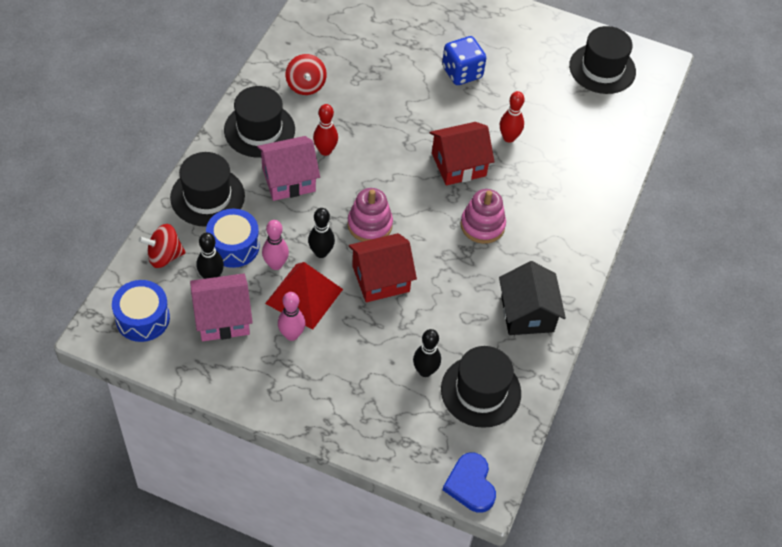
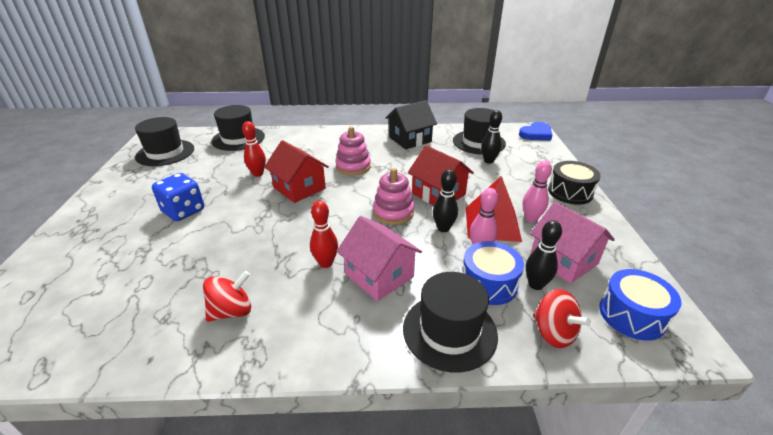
camera: 110 degrees left, 20 degrees down
black hat [224,86,295,158] -> black hat moved to [211,105,265,151]
none -> black drum [548,161,601,205]

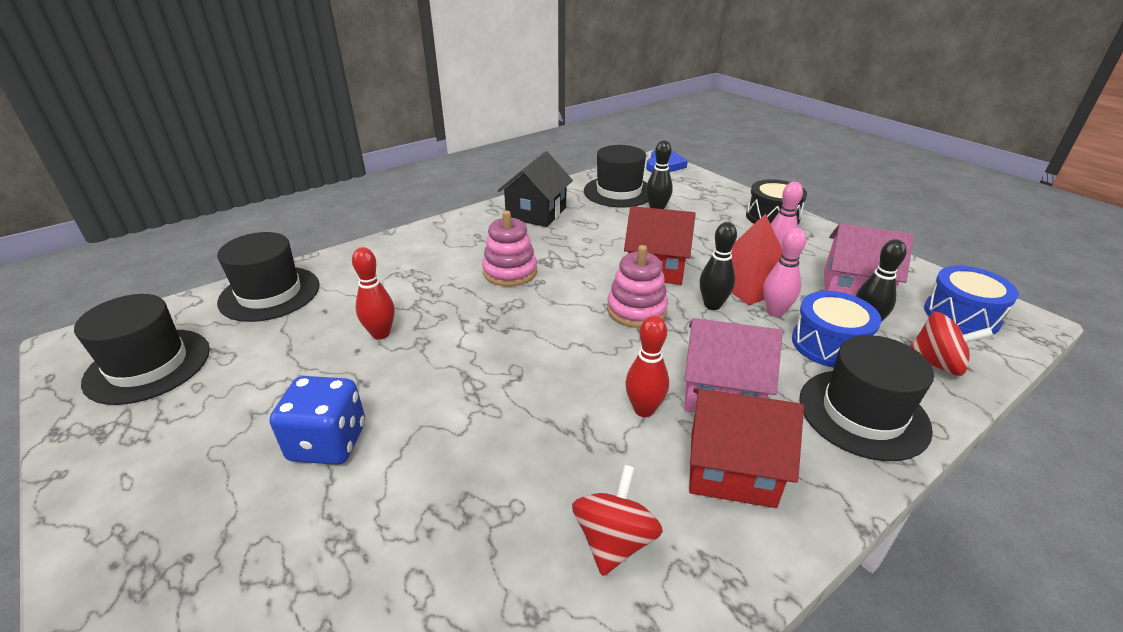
camera: 35 degrees left, 0 degrees up
red house [264,140,329,203] -> red house moved to [689,388,804,508]

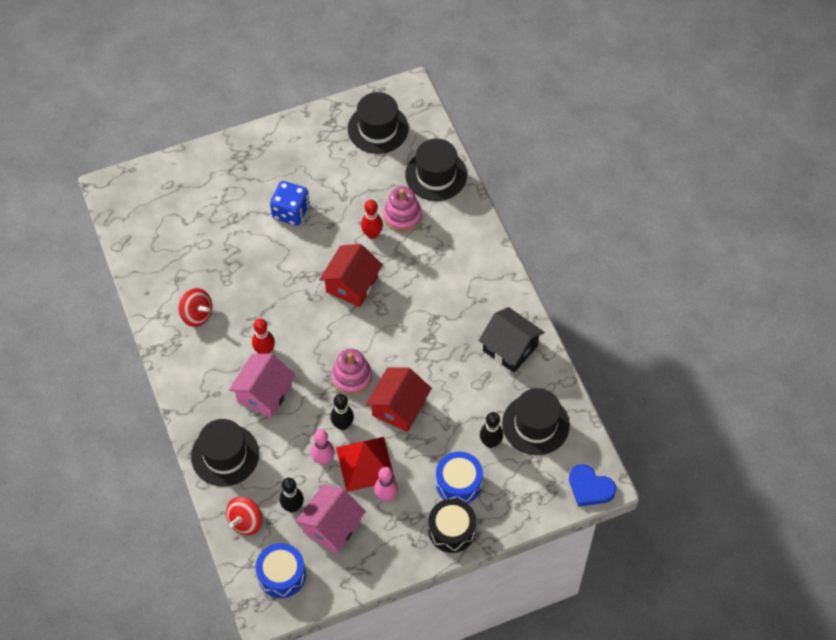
camera: 105 degrees right, 25 degrees up
pink stacking toy [482,211,537,287] -> pink stacking toy moved to [383,186,422,232]
red house [689,388,804,508] -> red house moved to [319,244,383,307]
blue drum [792,291,881,368] -> blue drum moved to [436,452,483,504]

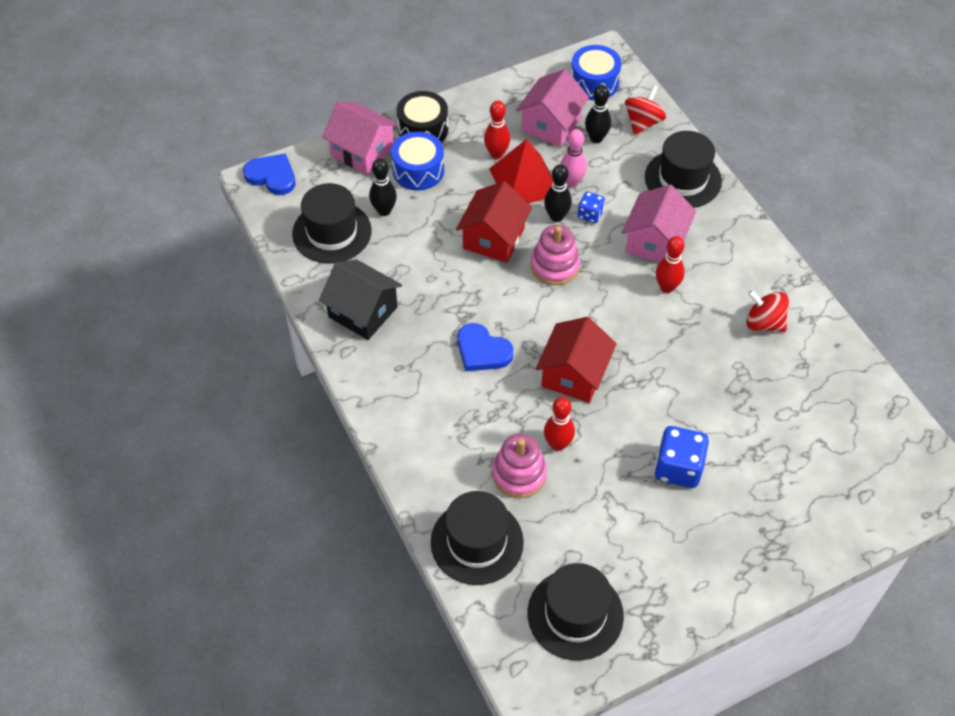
camera: 175 degrees right, 5 degrees down
pink bowling pin [374,467,398,502] -> red bowling pin [484,101,510,159]
none -> pink house [322,101,398,175]
none -> blue heart [457,323,513,371]
none -> blue dice [578,192,605,223]

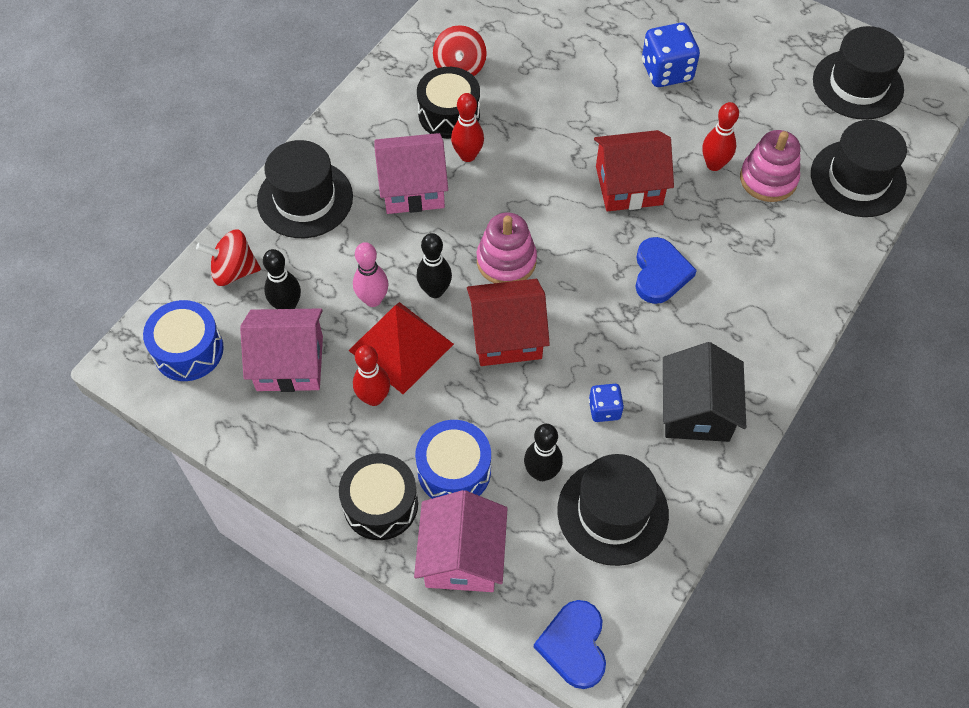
camera: 120 degrees left, 5 degrees up
blue dice [578,192,605,223] -> blue dice moved to [589,384,624,422]
none -> black drum [417,67,480,139]

